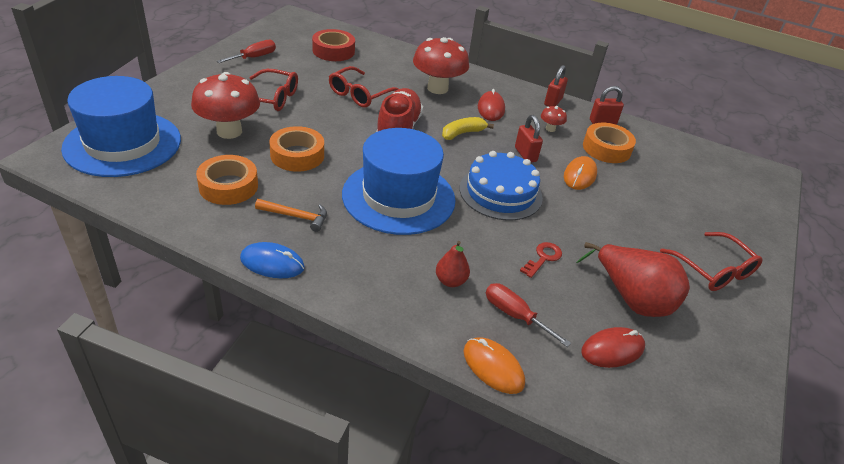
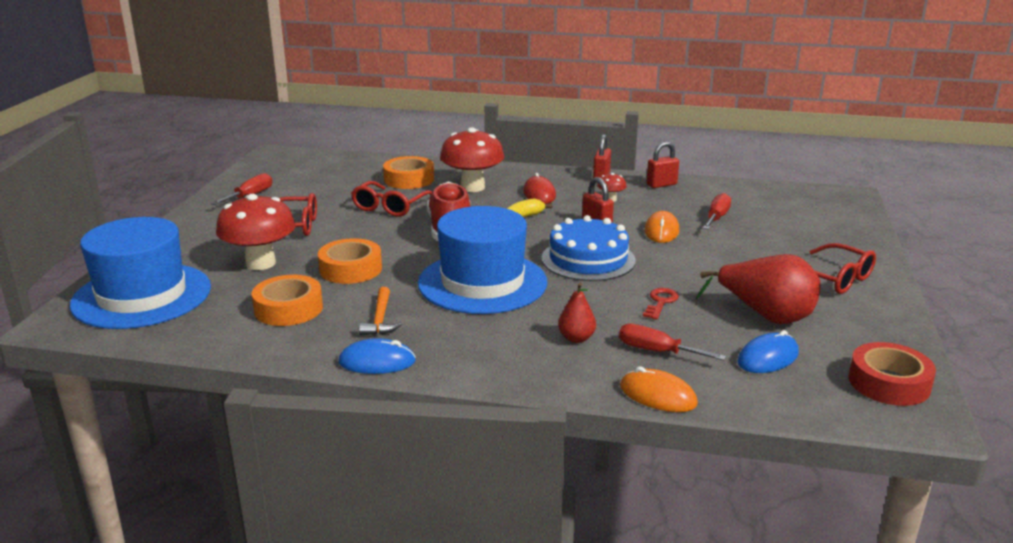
camera: 10 degrees left, 15 degrees down
orange hammer [255,199,327,232] -> orange hammer turned 90 degrees clockwise [359,287,402,336]
red tape [312,29,355,61] -> red tape moved to [848,342,936,406]
red mouse [581,327,645,368] -> blue mouse [737,330,799,373]
orange tape [583,123,636,163] -> orange tape moved to [383,156,434,189]
none -> red screwdriver [703,193,731,229]

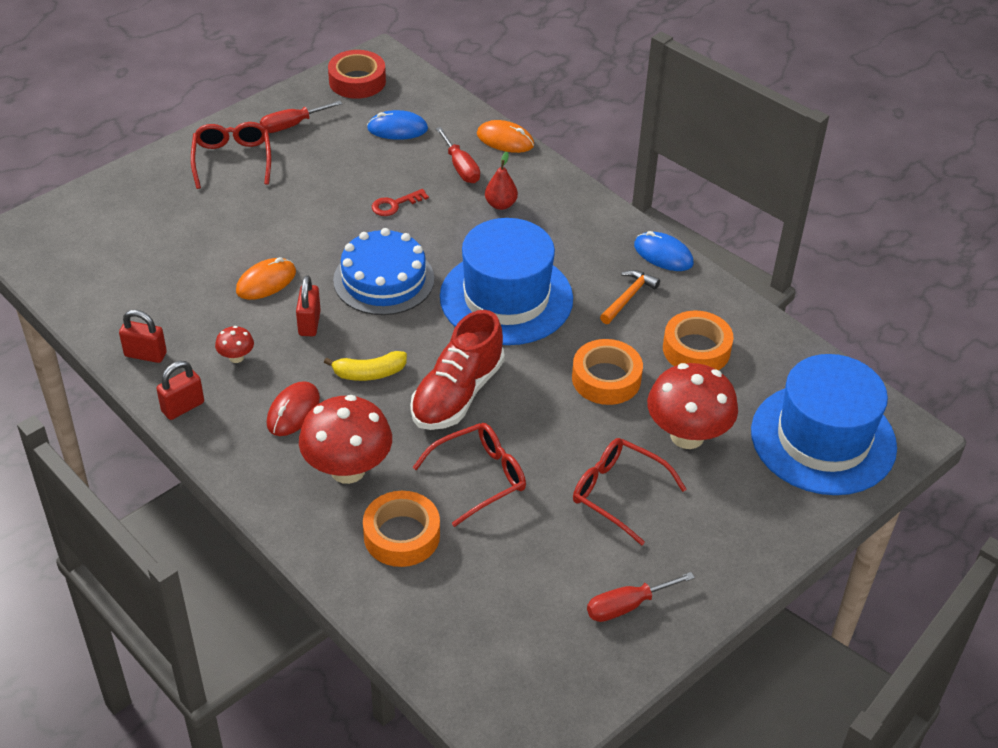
camera: 145 degrees left, 20 degrees up
orange mouse [620,366,698,412] -> orange mouse turned 45 degrees counterclockwise [477,120,534,153]
red pear [696,254,821,324] -> none
red screwdriver [703,193,731,229] -> red screwdriver moved to [260,101,342,133]

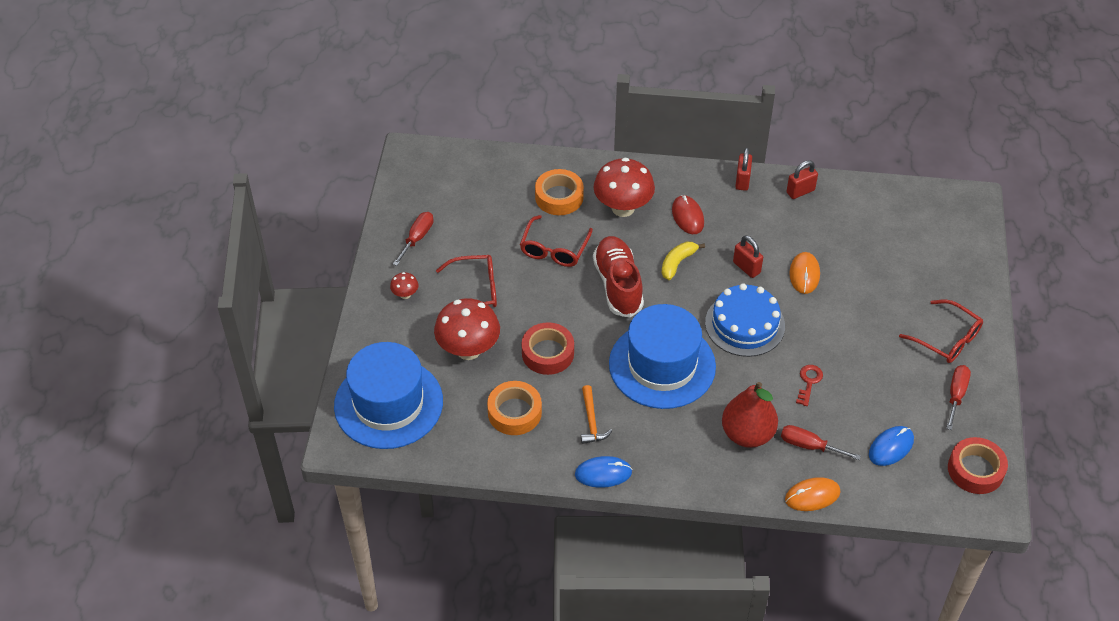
camera: 140 degrees right, 5 degrees up
red mushroom [215,326,254,363] -> red mushroom moved to [390,272,418,299]
red pear [485,152,518,210] -> red pear [722,382,778,448], size x1.91
orange tape [572,339,643,405] -> red tape [522,322,574,375]

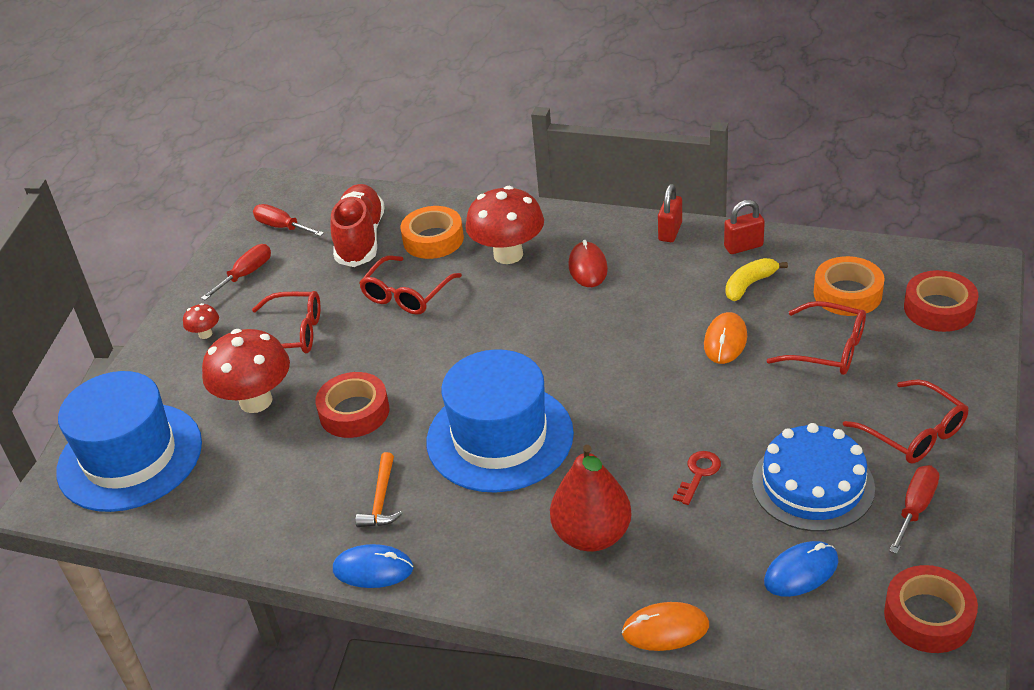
camera: 15 degrees right, 10 degrees down
orange tape [487,381,542,435] -> orange tape moved to [814,256,885,316]
red shoe [593,236,644,318] -> red shoe moved to [331,184,385,267]
yellow banana [661,241,705,280] -> yellow banana moved to [726,258,788,301]
blue cake [705,283,785,357] -> blue cake moved to [752,423,875,532]
red padlock [733,235,763,278] -> none
red screwdriver [781,425,861,460] -> red screwdriver moved to [253,204,324,236]
none -> red glasses [766,301,866,375]
none -> red tape [904,270,978,332]

